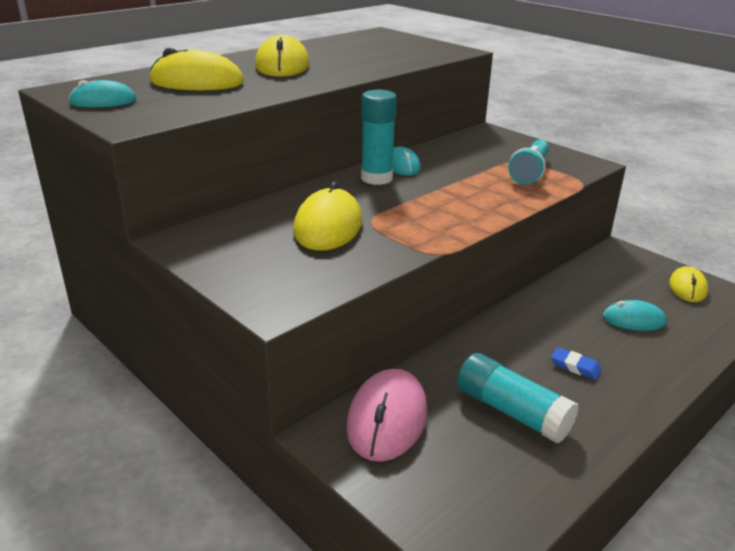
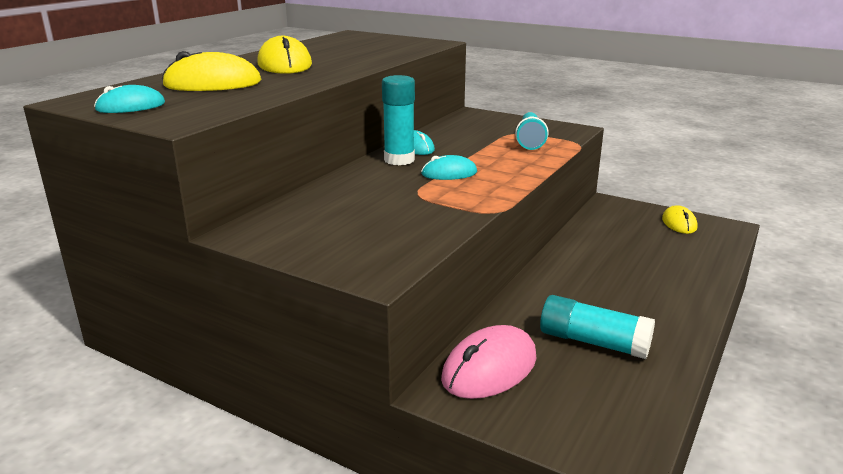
camera: 15 degrees left, 5 degrees down
yellow mouse [293,181,362,251] -> none
pink mouse [346,369,427,462] -> pink mouse turned 45 degrees clockwise [441,325,537,399]
blue eraser [551,347,602,380] -> none
turquoise mouse [603,300,666,331] -> turquoise mouse moved to [421,155,477,180]

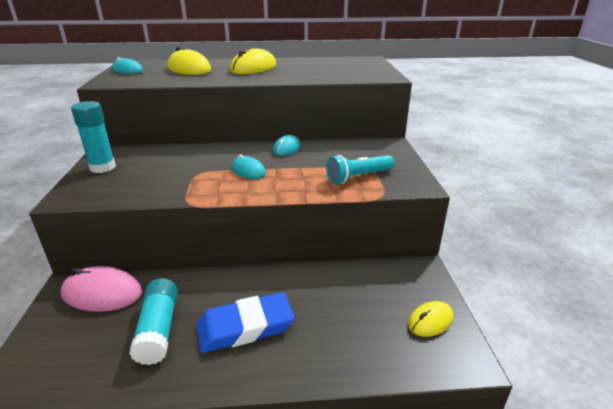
camera: 55 degrees right, 5 degrees up
turquoise glue stick [382,75,415,165] -> turquoise glue stick moved to [71,101,116,173]
none -> blue eraser [196,292,295,353]

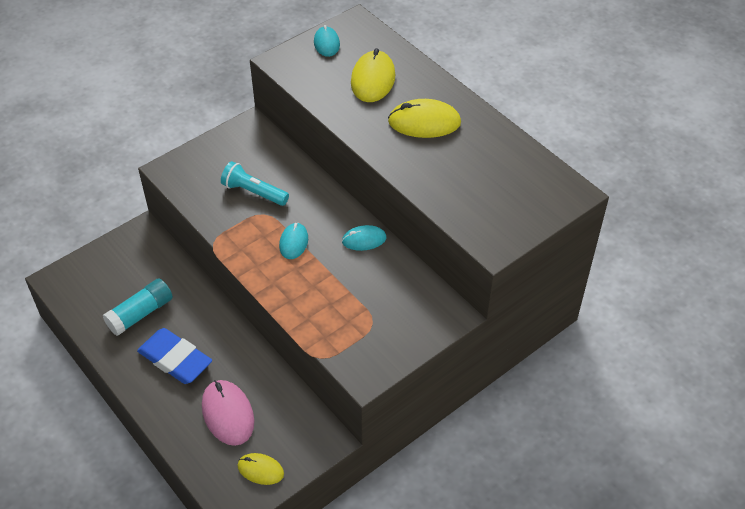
camera: 55 degrees right, 20 degrees up
pink mouse [61,266,142,312] -> pink mouse moved to [202,380,254,446]
turquoise glue stick [71,101,116,173] -> none
turquoise flashlight [326,155,394,184] -> turquoise flashlight moved to [221,161,289,206]

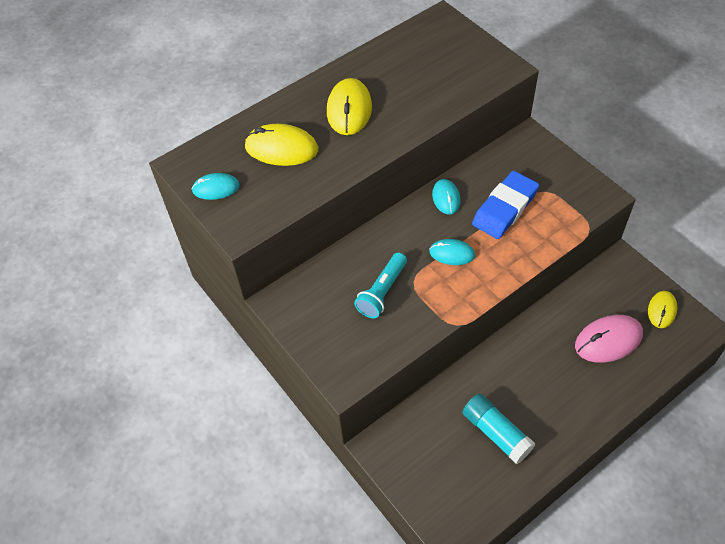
camera: 85 degrees left, 5 degrees up
blue eraser [137,328,212,384] -> blue eraser moved to [472,171,539,239]

